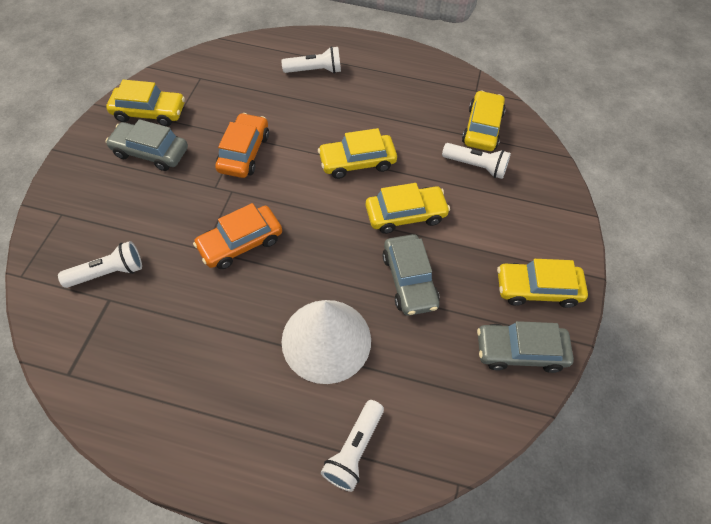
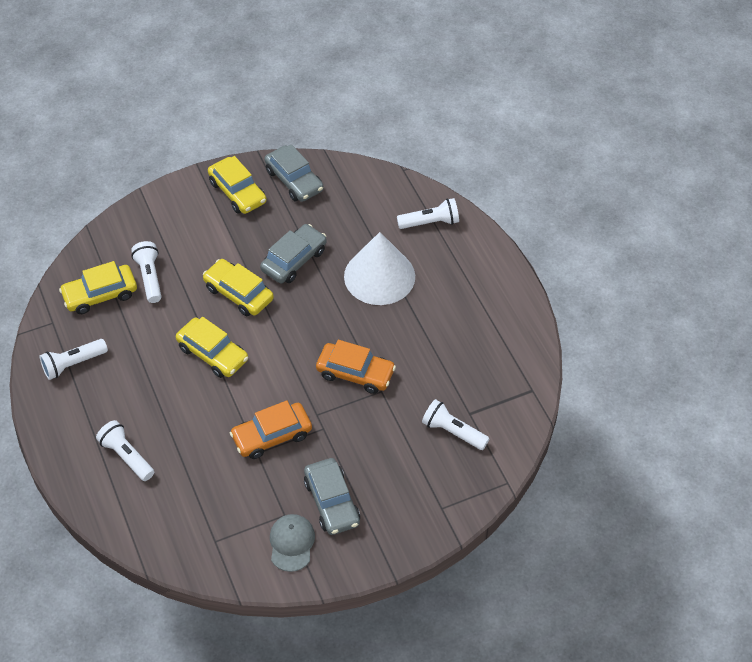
camera: 125 degrees left, 5 degrees down
yellow car [106,80,185,126] -> grey cap [270,514,315,572]
none -> white flashlight [39,339,108,380]

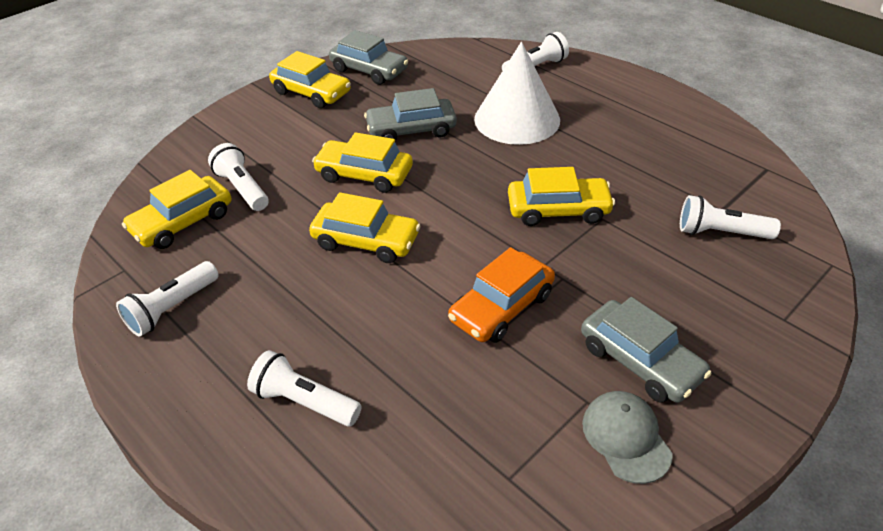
camera: 20 degrees left, 10 degrees down
grey car [260,224,327,283] -> grey car turned 120 degrees counterclockwise [364,88,457,141]
orange car [316,340,396,394] -> yellow car [508,167,615,226]

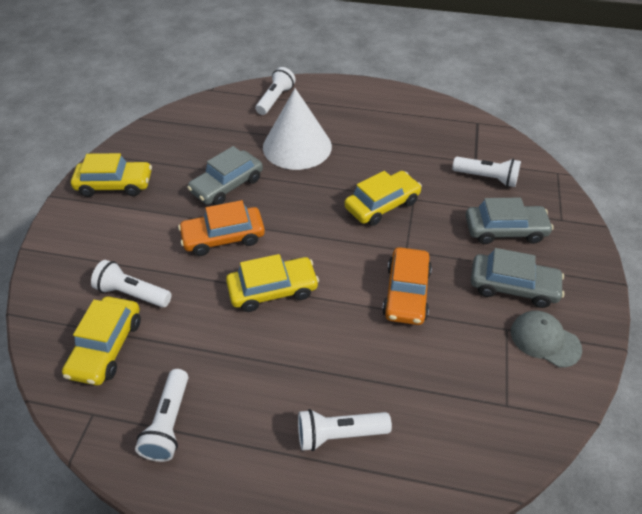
camera: 35 degrees left, 5 degrees up
yellow car [312,132,413,193] -> orange car [178,200,265,256]
grey car [329,30,408,85] -> grey car moved to [466,198,554,244]
white flashlight [680,195,781,239] -> white flashlight turned 135 degrees counterclockwise [452,157,521,187]

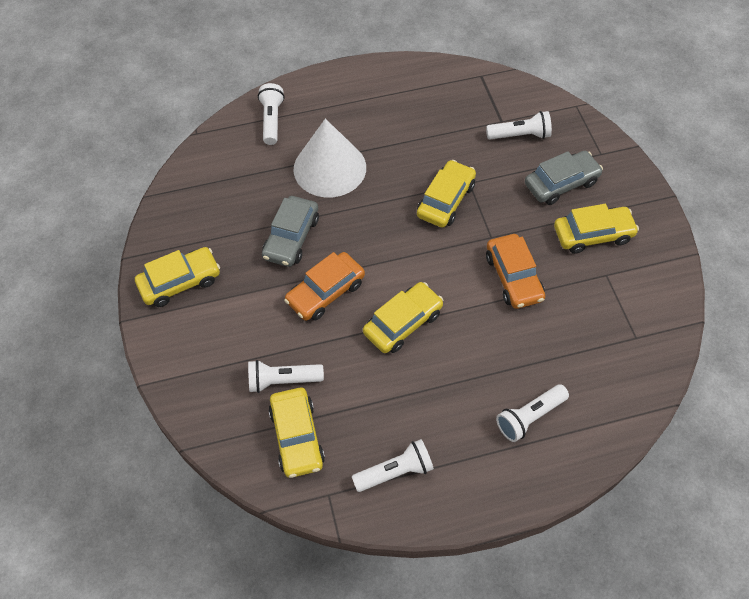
camera: 25 degrees left, 10 degrees up
white flashlight [135,369,188,462] -> white flashlight turned 90 degrees counterclockwise [352,439,434,492]
grey car [471,248,564,308] -> yellow car [554,204,639,254]
grey cap [511,311,582,367] -> none

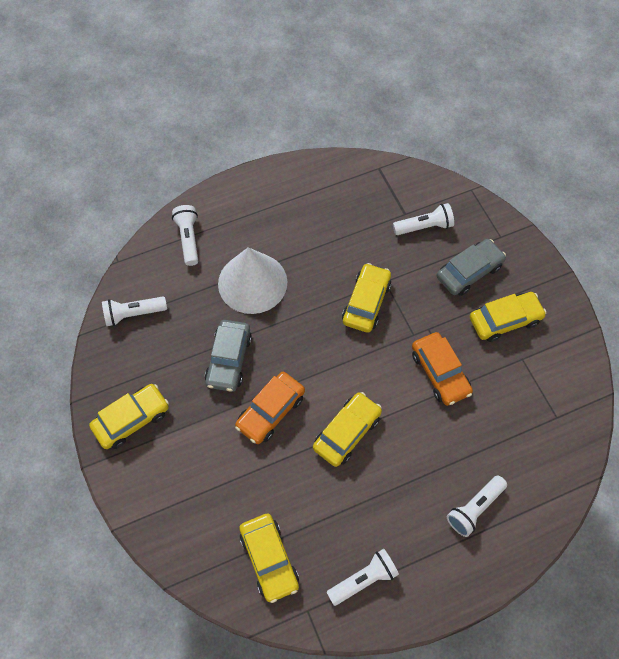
camera: 10 degrees left, 5 degrees up
white flashlight [248,360,324,393] -> white flashlight moved to [102,297,167,326]

